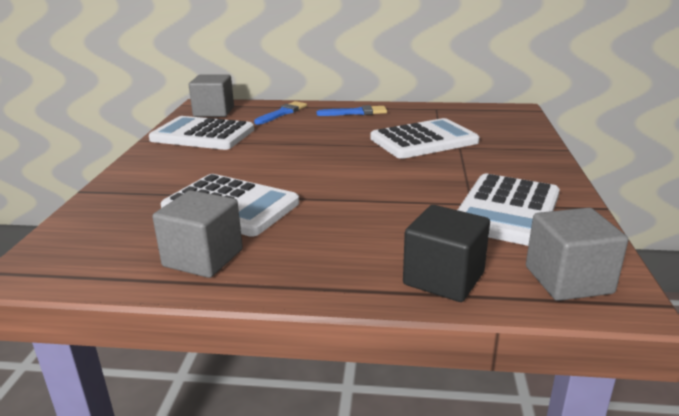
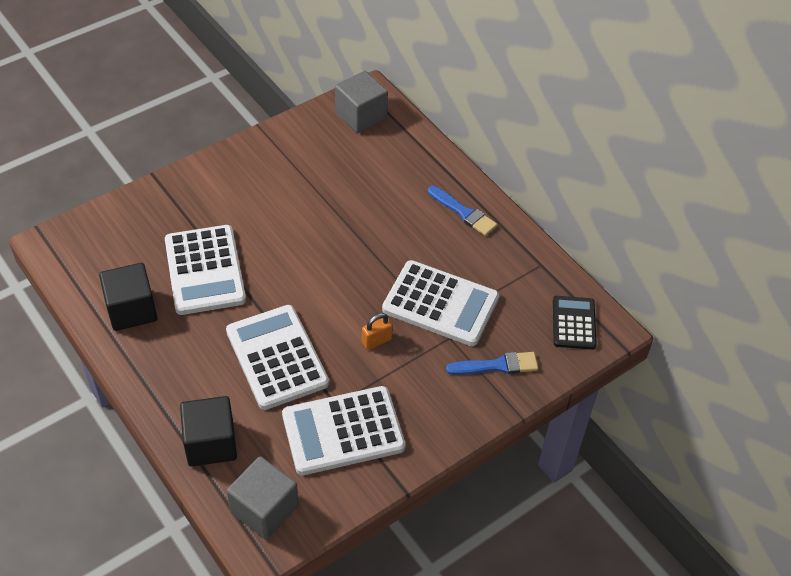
camera: 45 degrees right, 25 degrees up
white calculator [149,116,254,150] -> white calculator moved to [226,305,329,410]
grey cube [153,190,243,278] -> black cube [99,263,157,331]
blue brush [254,101,307,125] -> blue brush moved to [446,352,538,375]
none -> orange padlock [362,313,393,350]
none -> black calculator [553,296,597,350]

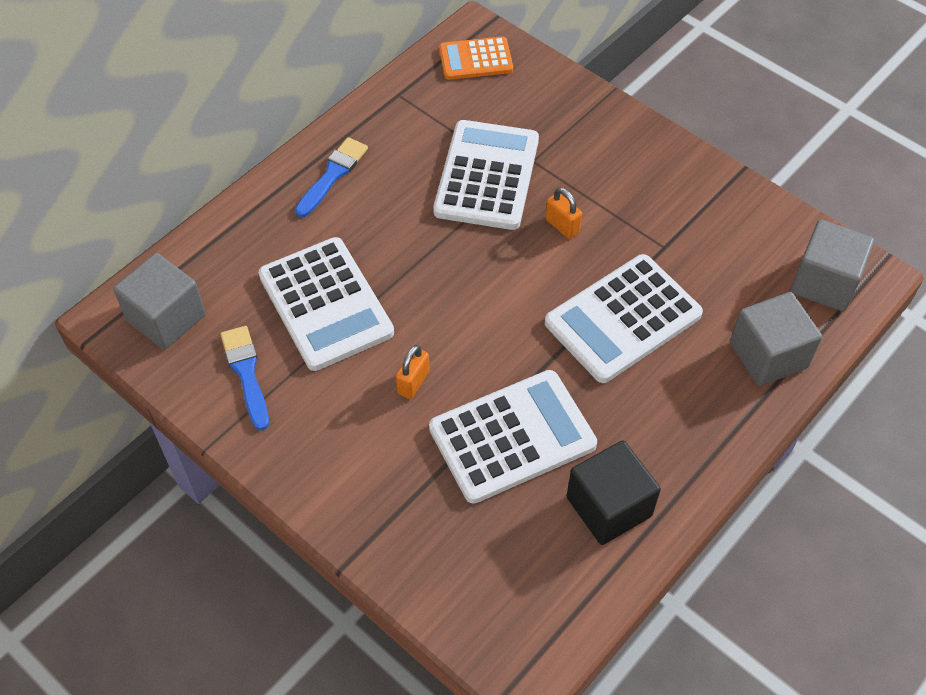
camera: 100 degrees left, 5 degrees up
black cube [180,396,237,467] -> grey cube [730,292,822,386]
white calculator [282,386,405,475] -> white calculator moved to [258,237,394,371]
blue brush [446,352,538,375] -> blue brush moved to [221,326,269,430]
black calculator [553,296,597,350] -> orange calculator [439,36,513,80]
none -> orange padlock [396,345,430,399]

